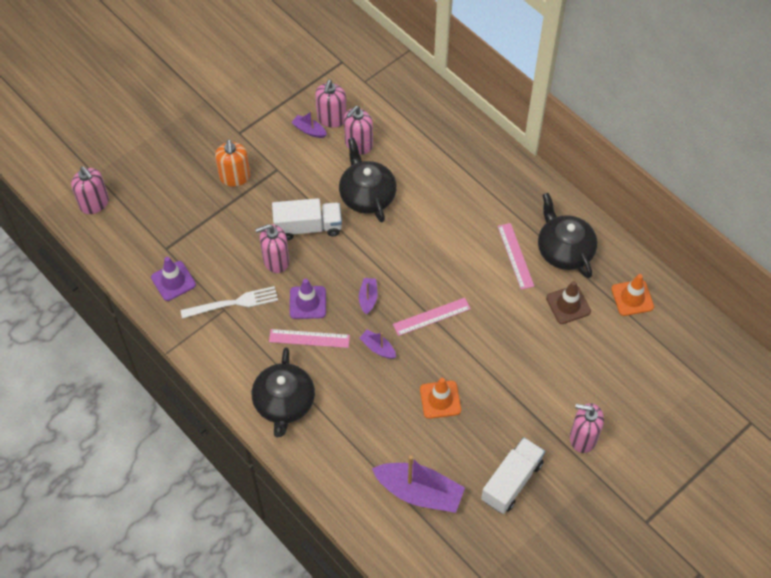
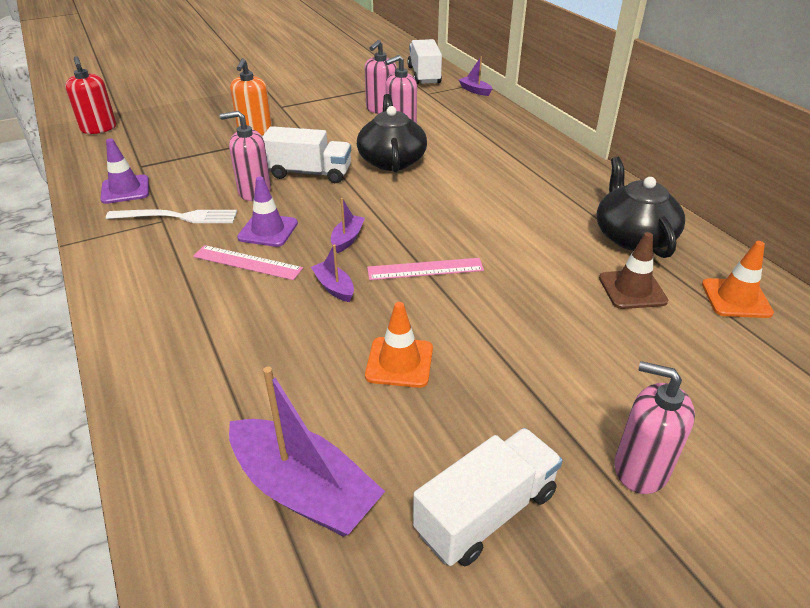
camera: 15 degrees right, 20 degrees down
pink soap dispenser [71,167,109,214] -> red soap dispenser [65,56,116,134]
black teapot [252,347,315,437] -> none
purple boat [291,111,327,138] -> purple boat moved to [459,57,492,96]
pink ruler [498,223,534,290] -> none
none -> white truck [407,39,442,84]

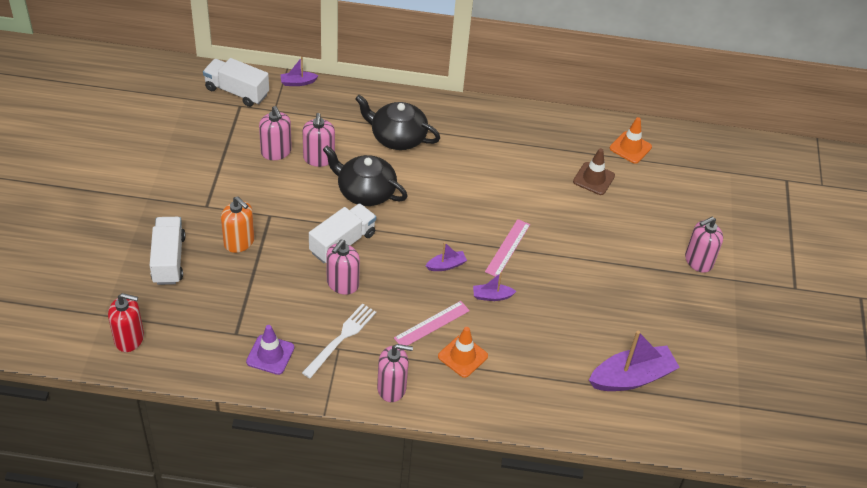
camera: 60 degrees left, 10 degrees up
purple traffic cone [237,176,298,247] -> none
purple boat [331,198,365,253] -> purple boat turned 105 degrees clockwise [426,242,467,271]
orange traffic cone [365,302,433,388] -> orange traffic cone moved to [438,327,488,378]
white truck [413,428,563,566] -> white truck moved to [149,217,186,285]
black teapot [597,157,685,258] -> black teapot moved to [355,95,440,150]
none -> pink soap dispenser [377,344,413,402]

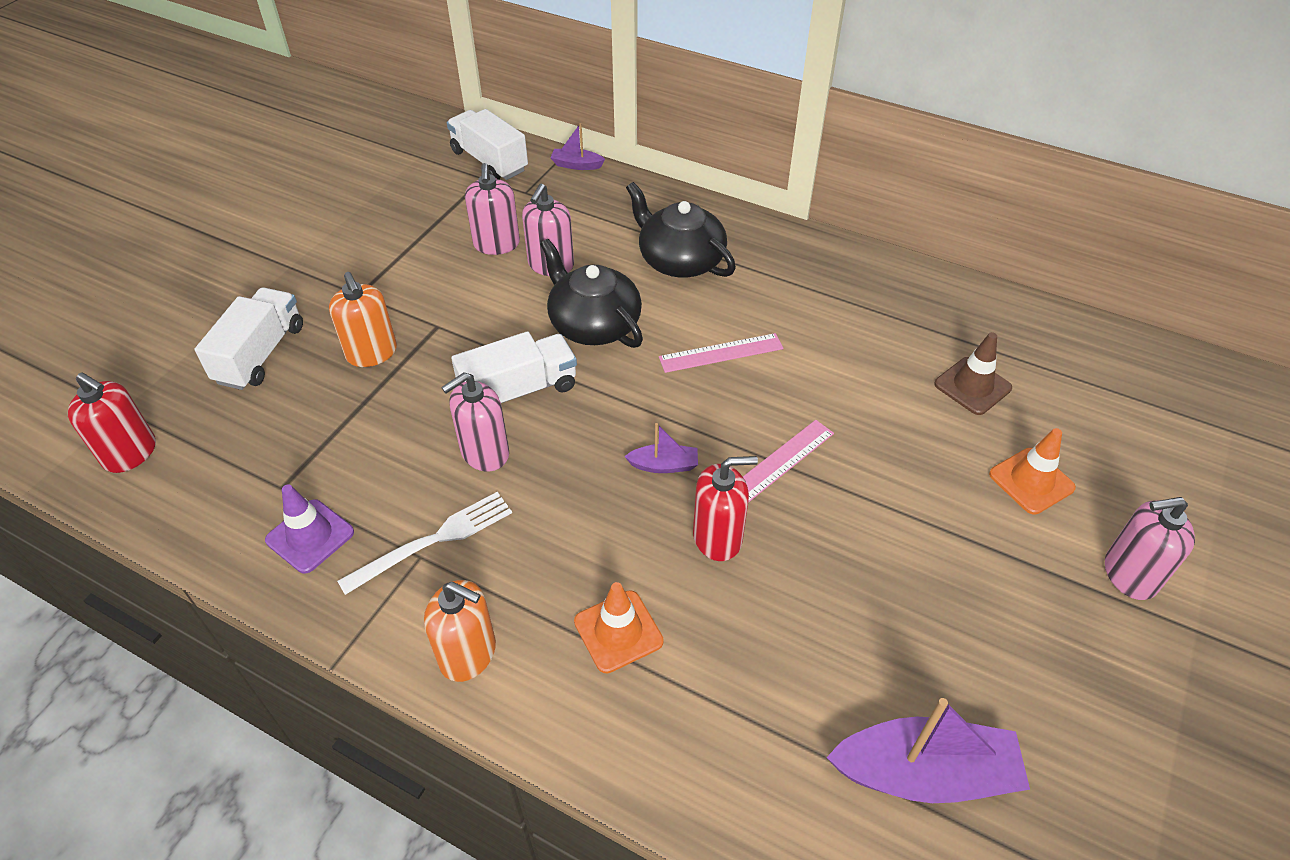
camera: 25 degrees right, 0 degrees up
pink soap dispenser [377,344,413,402] -> orange soap dispenser [424,580,496,682]
pink ruler [394,301,470,346] -> pink ruler moved to [659,333,784,373]
purple boat [473,272,516,301] -> red soap dispenser [693,456,758,561]
orange traffic cone [610,117,652,164] -> orange traffic cone moved to [989,428,1076,515]

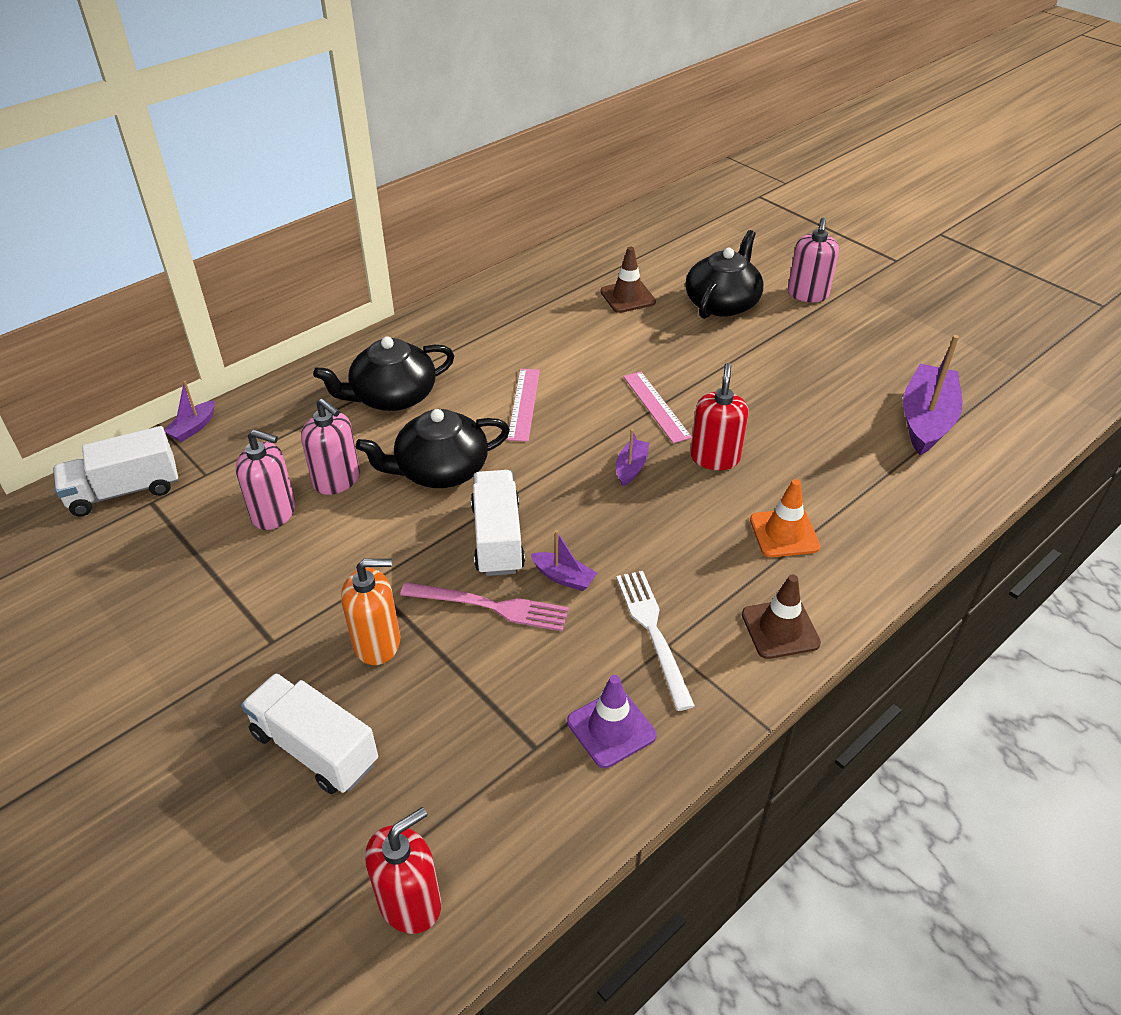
camera: 70 degrees left, 5 degrees down
orange soap dispenser [424,580,496,682] -> brown traffic cone [742,574,821,659]
pink soap dispenser [441,372,509,471] -> purple boat [531,530,597,591]
orange traffic cone [989,428,1076,515] -> black teapot [685,230,763,319]
none -> pink fork [400,582,569,631]

